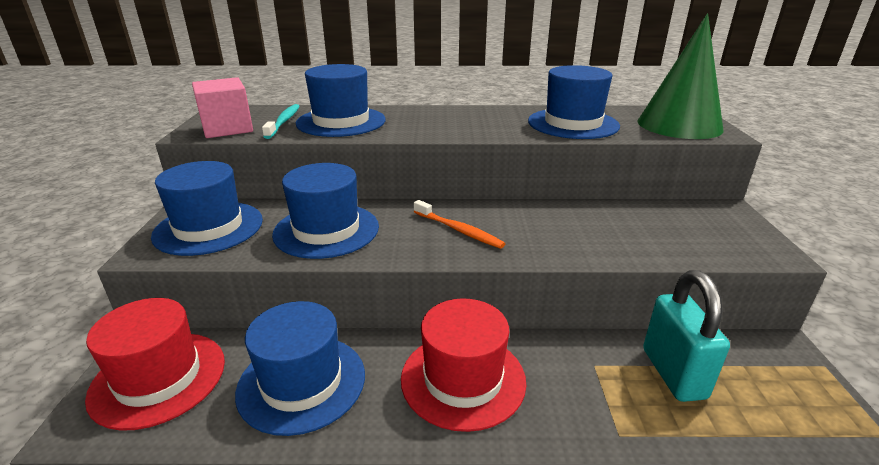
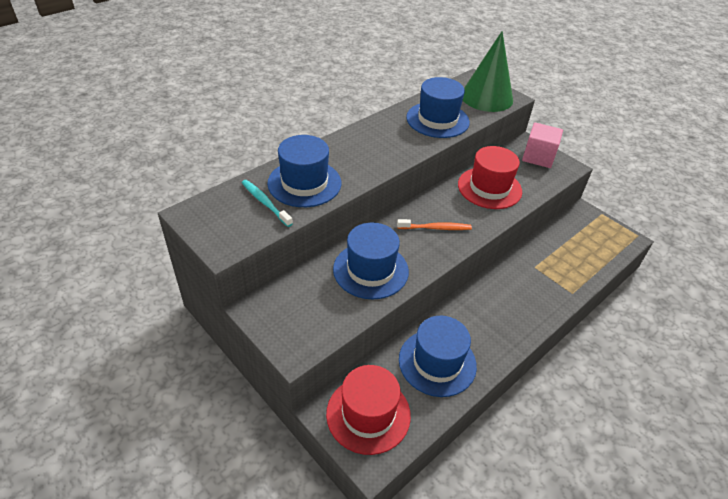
camera: 45 degrees left, 15 degrees up
blue hat [151,161,263,256] -> none
pink cube [192,77,253,138] -> pink cube moved to [522,122,563,168]
red hat [401,298,526,432] -> red hat moved to [458,146,522,209]
turquoise padlock [643,270,730,402] -> none

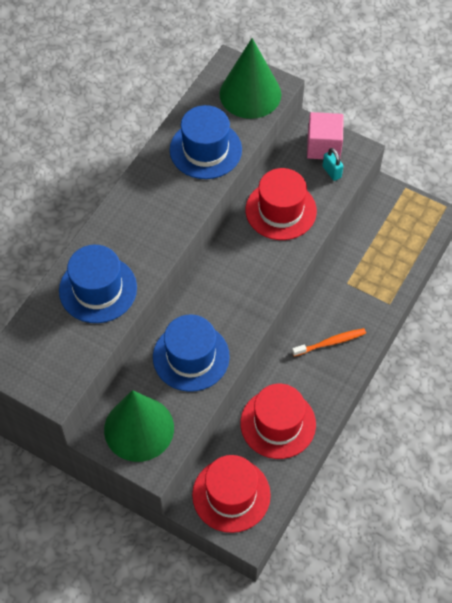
camera: 15 degrees left, 15 degrees up
turquoise toothbrush [242,180,293,227] -> none
orange toothbrush [397,219,472,230] -> orange toothbrush moved to [292,328,366,357]
blue hat [399,316,477,397] -> red hat [240,384,316,459]
none -> green cone [104,390,174,462]
none -> turquoise padlock [323,148,343,181]

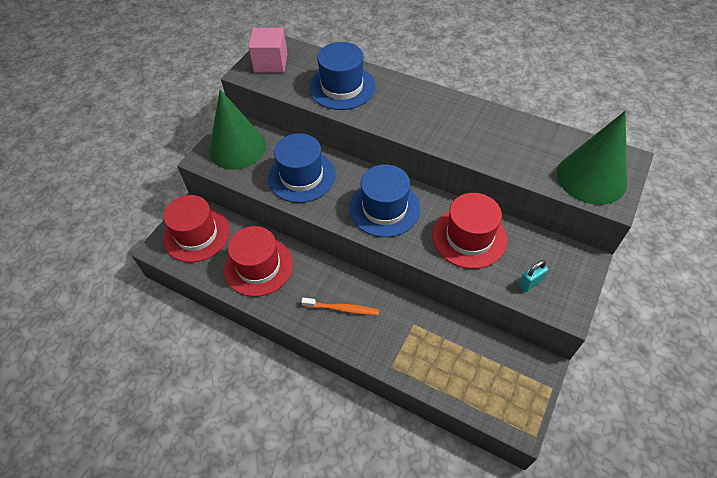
camera: 90 degrees right, 5 degrees down
blue hat [170,105,242,179] -> blue hat moved to [349,164,420,237]
orange toothbrush [292,328,366,357] -> orange toothbrush turned 60 degrees counterclockwise [301,298,379,315]
pink cube [307,112,344,159] -> pink cube moved to [248,28,288,73]

